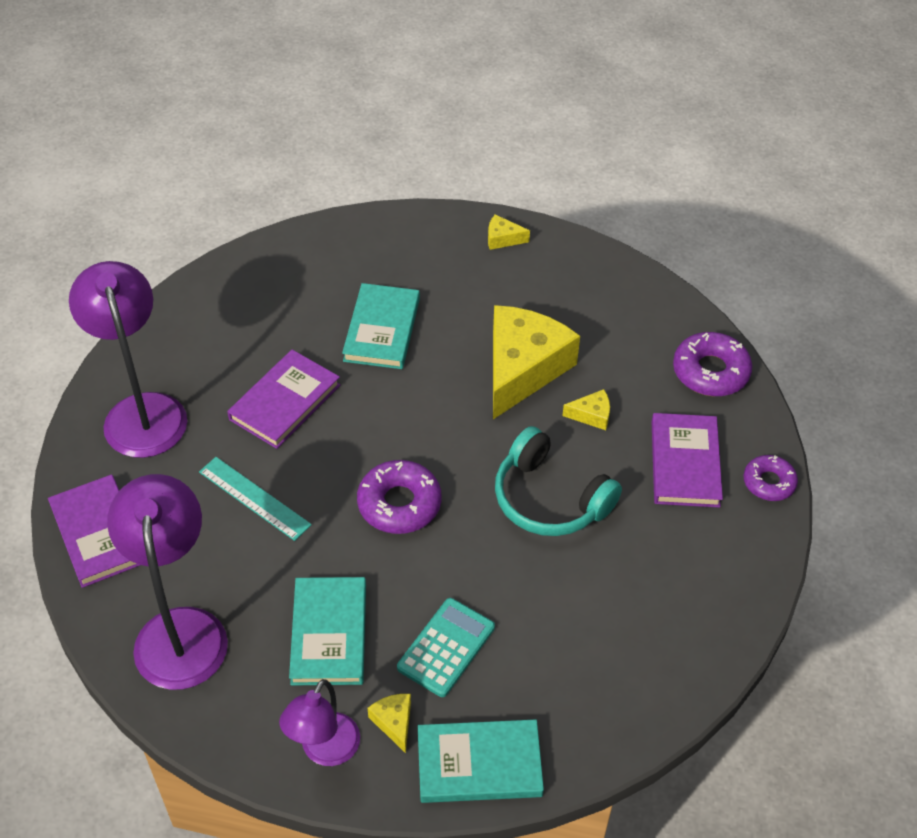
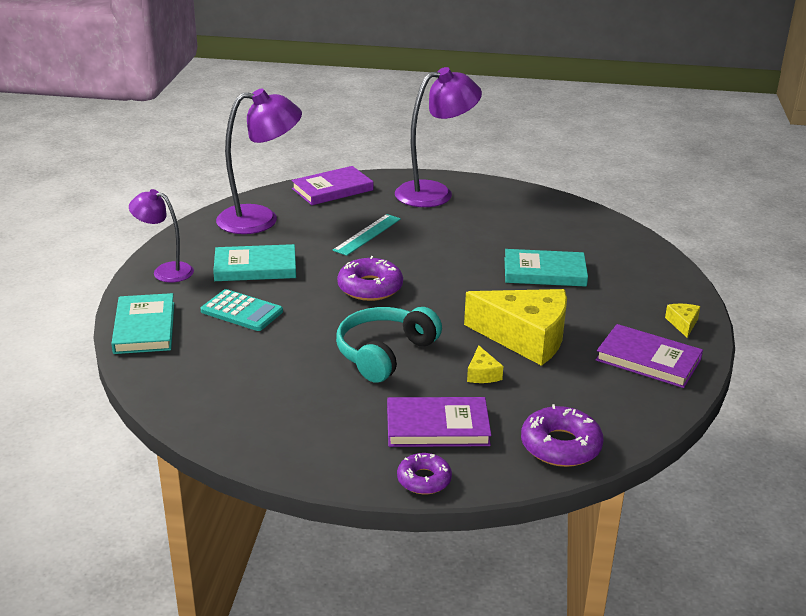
camera: 85 degrees right, 20 degrees down
purple book [227,350,340,449] -> purple book moved to [596,324,703,388]
yellow cheese [368,694,411,753] -> none

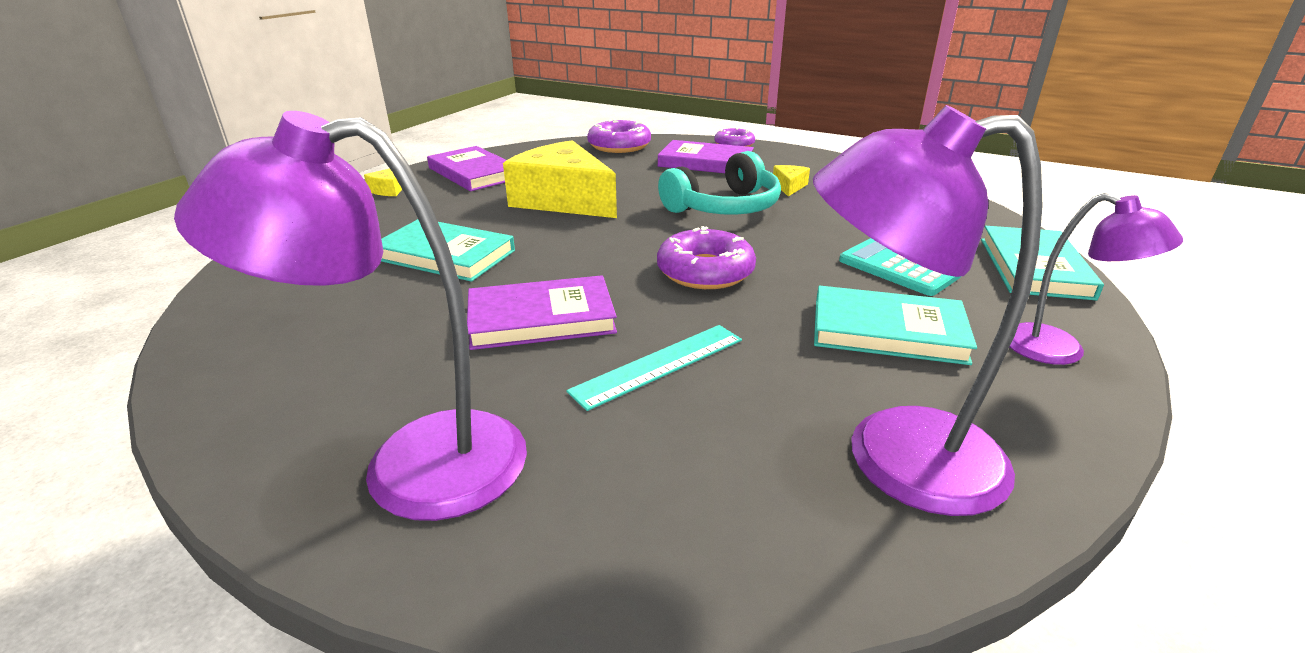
camera: 160 degrees left, 0 degrees up
purple book [291,166,374,205] -> purple book moved to [467,275,617,350]
yellow cheese [467,346,503,383] -> yellow cheese moved to [773,165,810,196]

